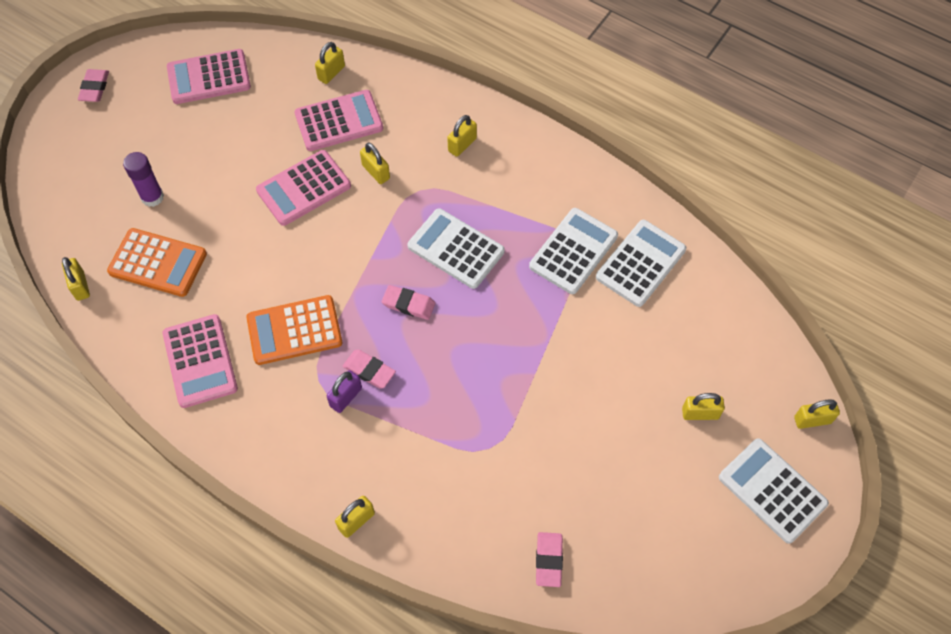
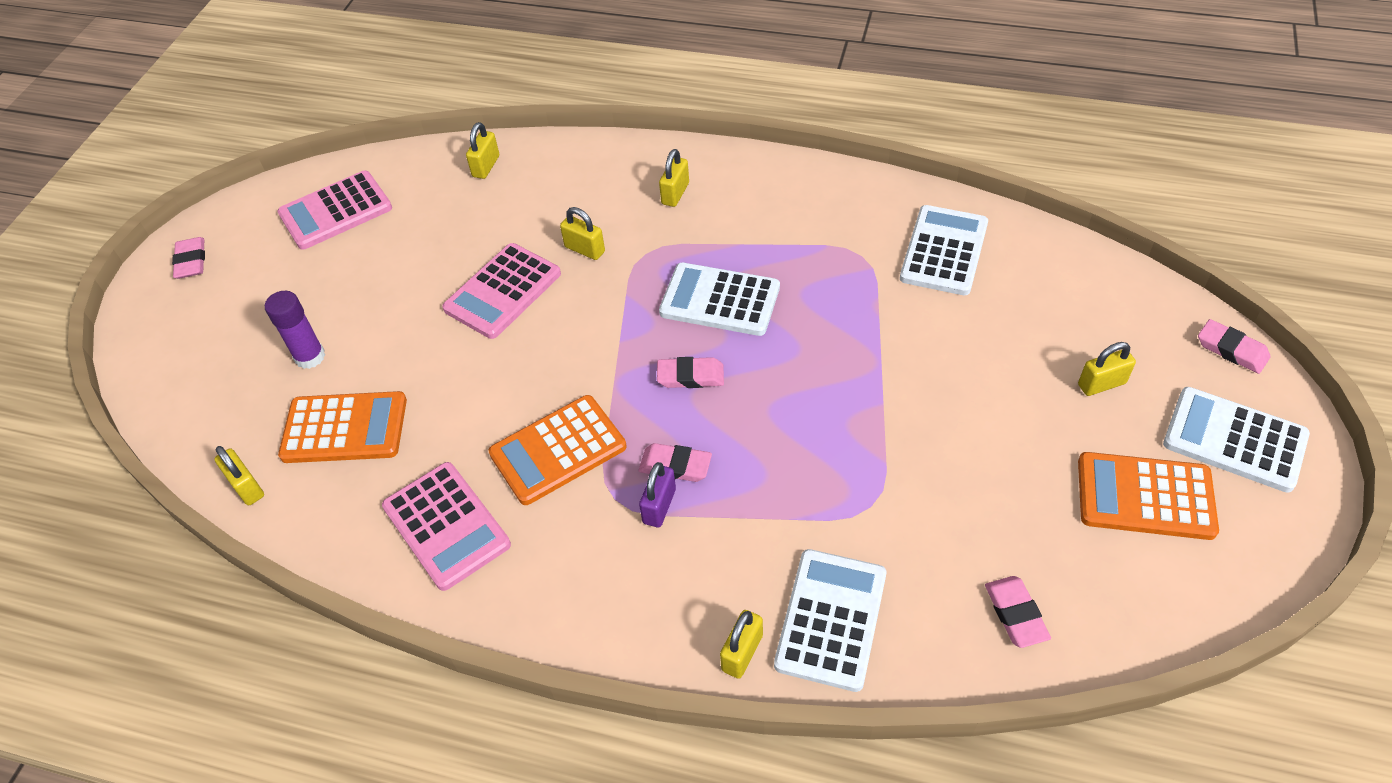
camera: 15 degrees left, 10 degrees down
pink calculator [295,90,383,151] -> none
white calculator [529,208,618,294] -> white calculator moved to [774,549,886,692]
yellow padlock [794,399,840,429] -> pink eraser [1198,319,1271,374]
none -> orange calculator [1078,452,1219,540]

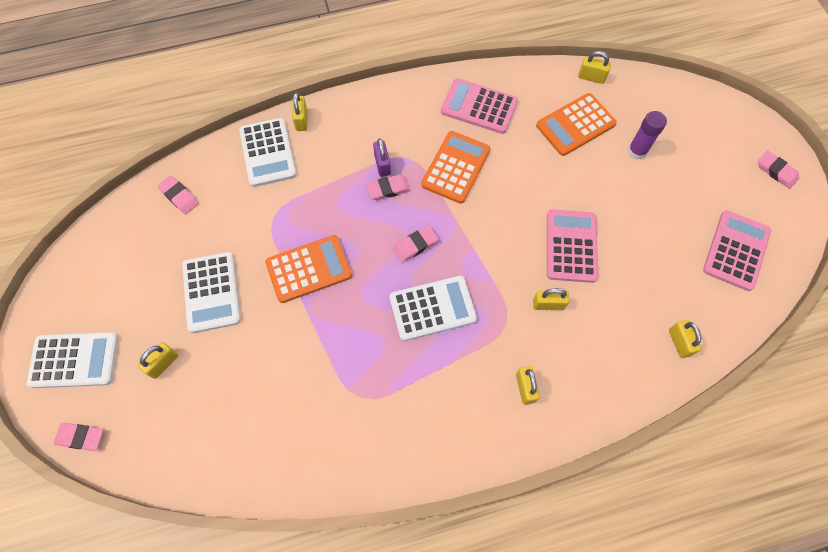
camera: 145 degrees right, 15 degrees up
white calculator [900,205,988,295] -> white calculator moved to [182,252,241,333]
orange calculator [1078,452,1219,540] -> orange calculator moved to [265,235,352,303]

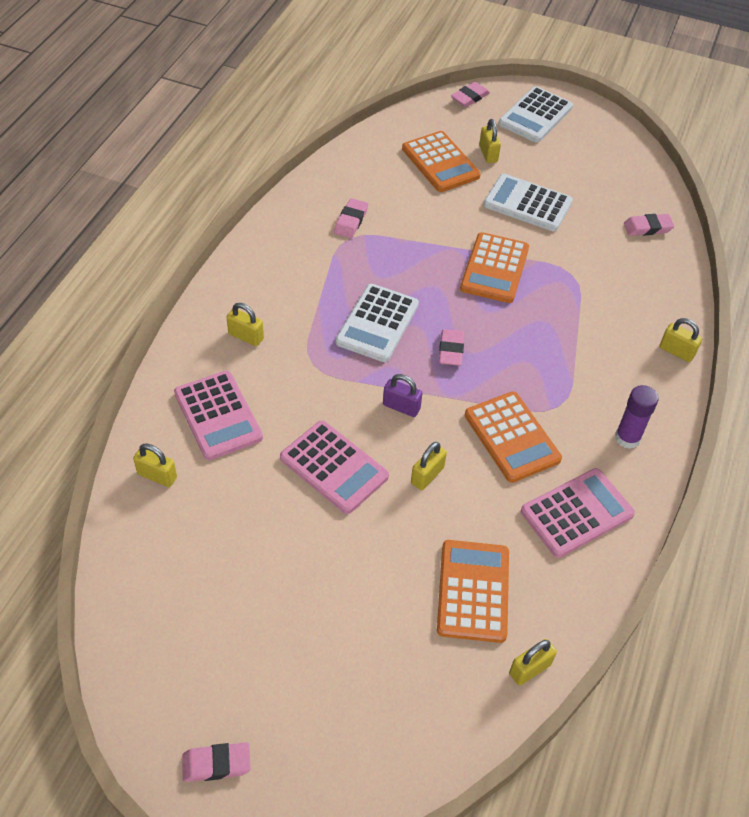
camera: 125 degrees right, 15 degrees down
white calculator [239,118,296,187] -> none
pink eraser [366,174,411,200] -> pink eraser moved to [334,198,368,238]
purple padlock [373,139,391,177] -> purple padlock moved to [383,374,422,417]
yellow padlock [533,288,570,310] -> yellow padlock moved to [411,442,447,490]
purple glue stick [628,111,667,160] -> purple glue stick moved to [615,385,659,449]
pink calculator [703,210,771,291] -> pink calculator moved to [174,370,263,460]
none -> orange calculator [402,131,481,192]

